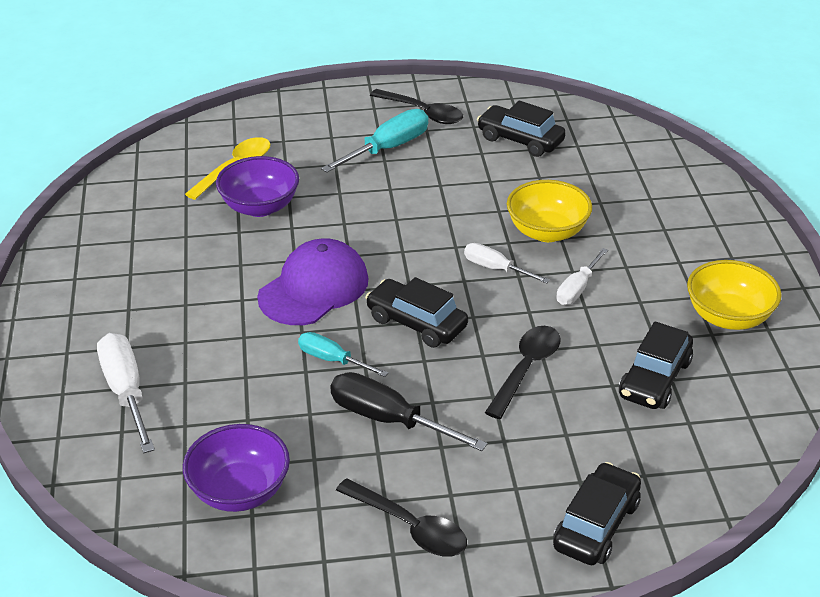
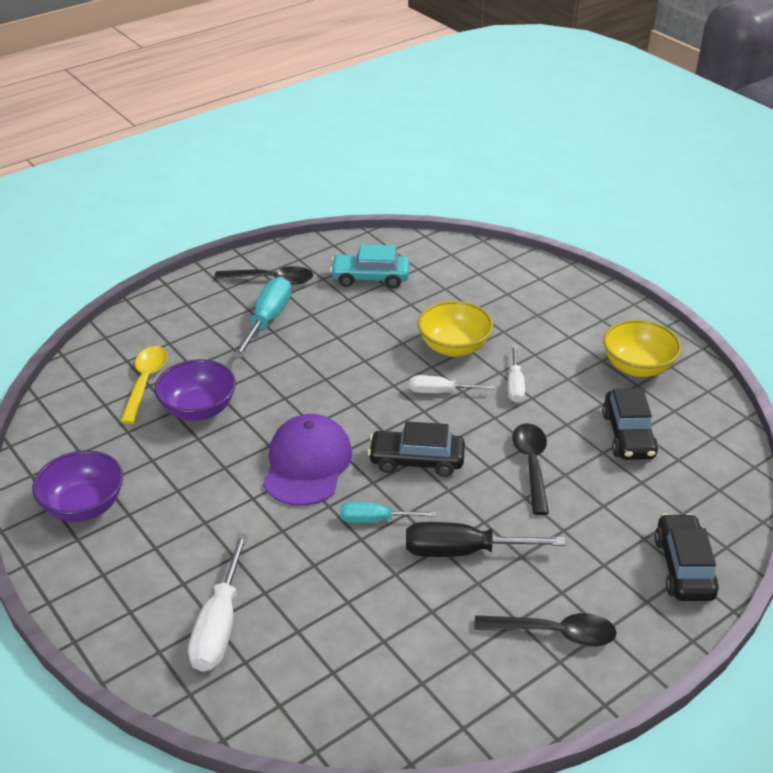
camera: 30 degrees left, 0 degrees up
white screwdriver [97,333,155,453] -> white screwdriver turned 120 degrees counterclockwise [188,533,248,672]
purple bowl [183,424,290,512] -> purple bowl moved to [32,450,123,522]
black car [477,101,566,157] -> turquoise car [330,244,410,288]

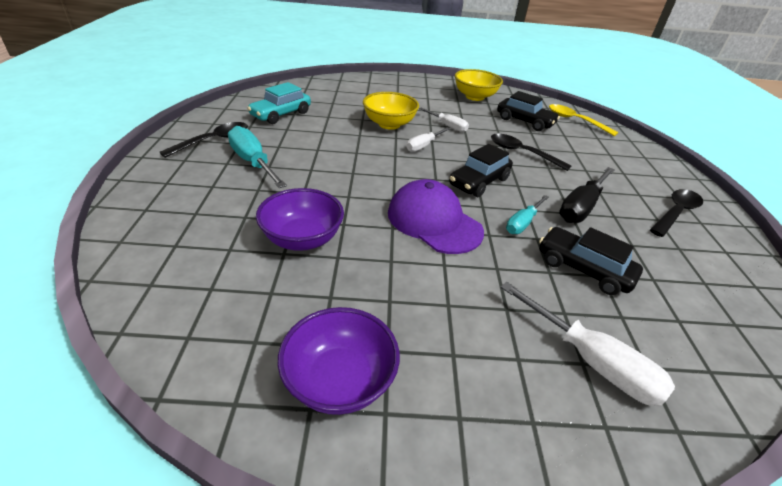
camera: 55 degrees left, 0 degrees up
yellow spoon [120,346,168,424] -> yellow spoon moved to [549,104,619,136]
black car [654,514,719,601] -> black car moved to [539,227,643,295]

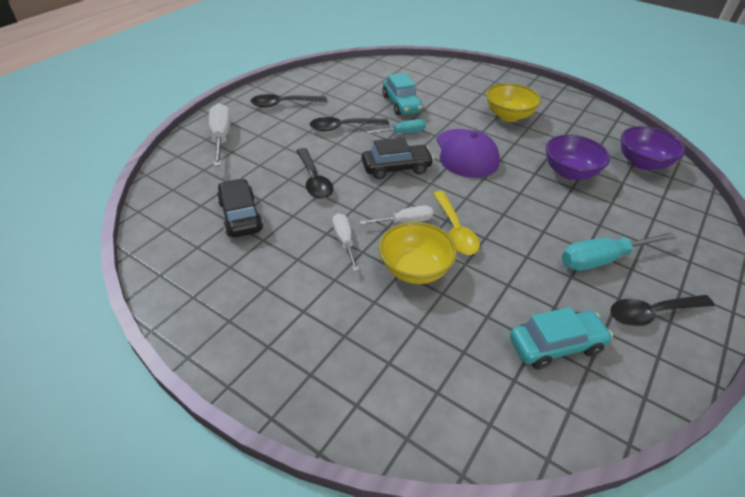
camera: 145 degrees left, 5 degrees up
turquoise screwdriver [228,126,287,188] -> turquoise screwdriver turned 75 degrees clockwise [562,232,676,271]
purple bowl [278,307,400,415] -> purple bowl moved to [621,126,685,170]
yellow bowl [455,69,503,101] -> yellow bowl moved to [486,83,541,122]
white screwdriver [501,282,675,406] -> white screwdriver moved to [209,103,231,166]
black car [539,227,643,295] -> turquoise car [382,73,423,116]
yellow spoon [549,104,619,136] -> yellow spoon moved to [433,191,480,255]
black screwdriver [559,167,615,223] -> black spoon [310,117,389,131]

